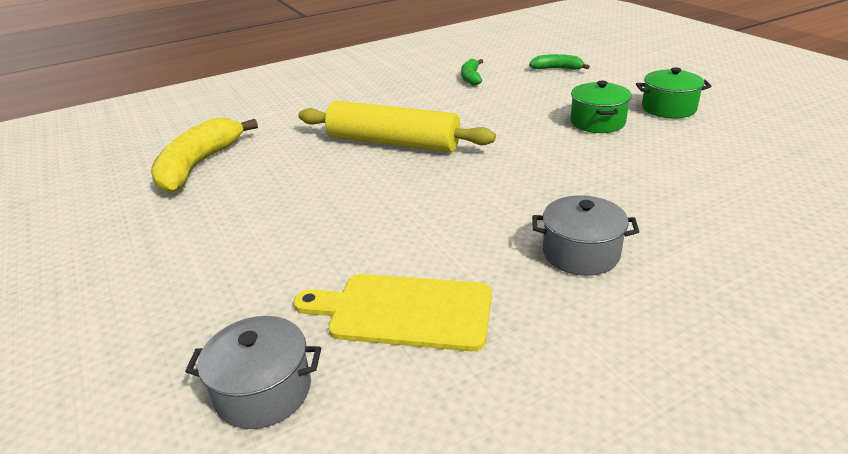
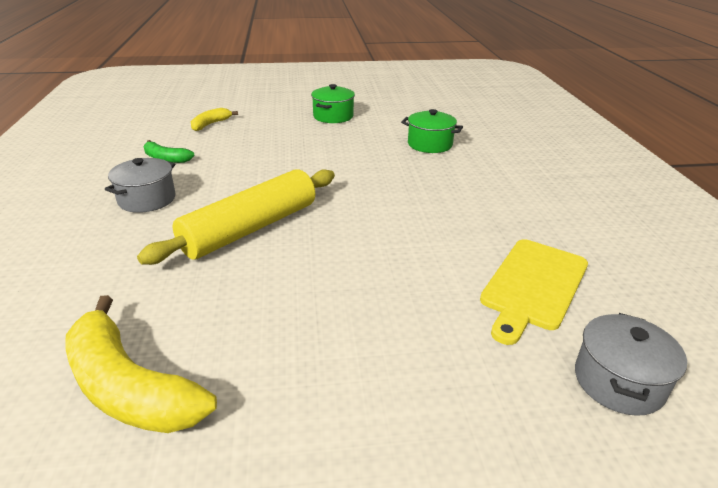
camera: 70 degrees left, 0 degrees up
green banana [529,54,590,70] -> yellow banana [191,108,238,131]
grey pot [532,195,639,276] -> grey pot moved to [105,158,176,213]
green pot [570,81,632,133] -> green pot moved to [401,109,463,153]

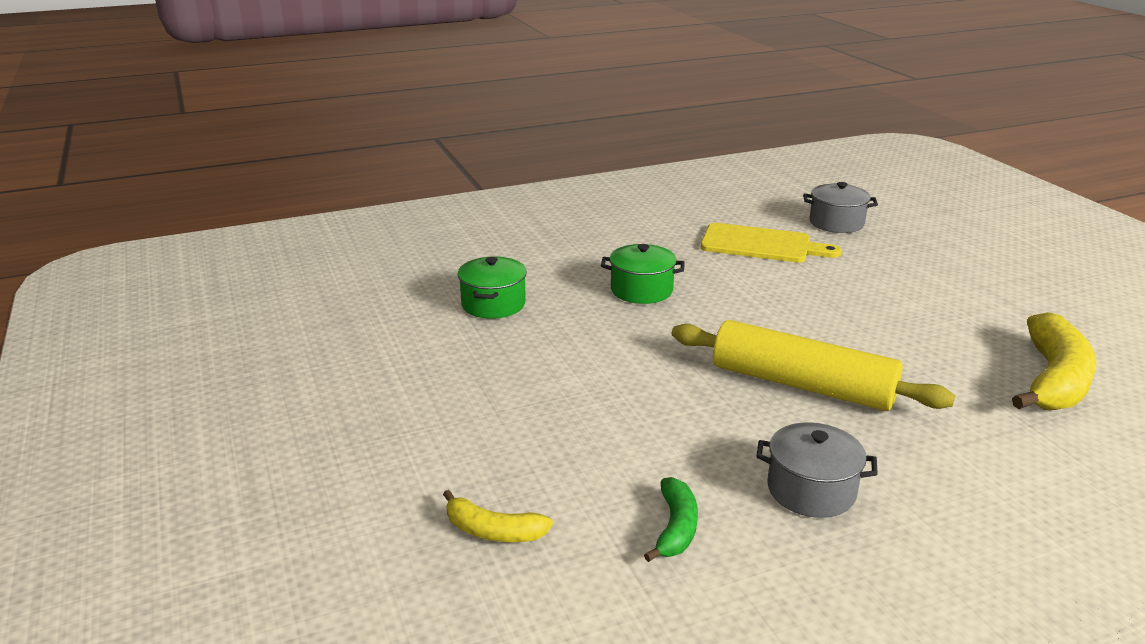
camera: 105 degrees left, 5 degrees down
green pot [311,84,355,123] -> green pot moved to [601,244,685,304]

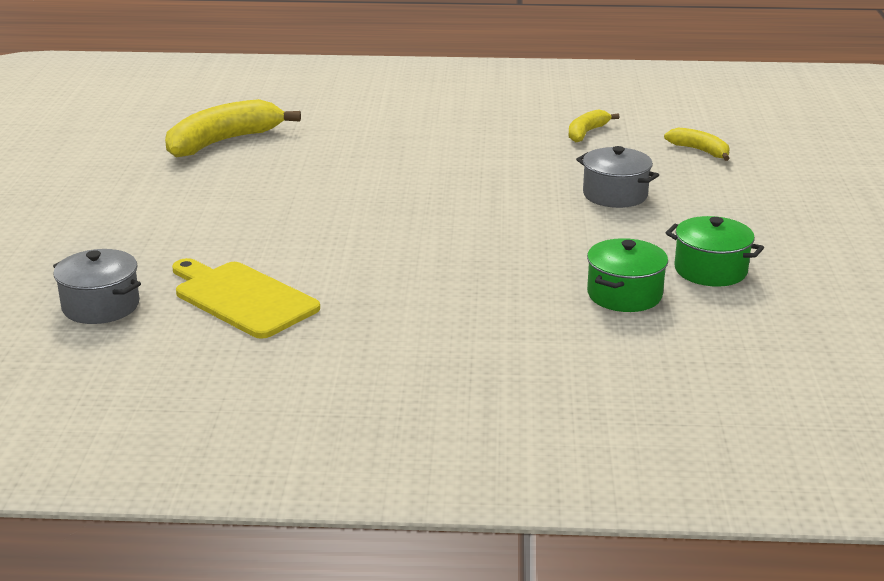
camera: 155 degrees left, 0 degrees up
green pot [601,244,685,304] -> green pot moved to [666,216,764,287]
green banana [644,477,698,562] -> yellow banana [569,109,619,142]
yellow rolling pin [672,320,955,411] -> none
grey pot [756,422,878,518] -> grey pot moved to [576,146,659,208]

